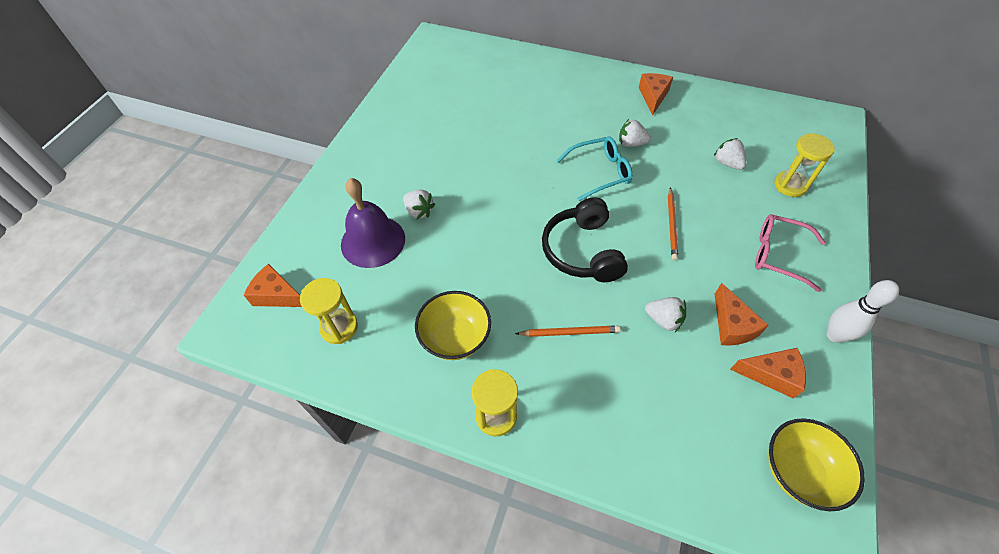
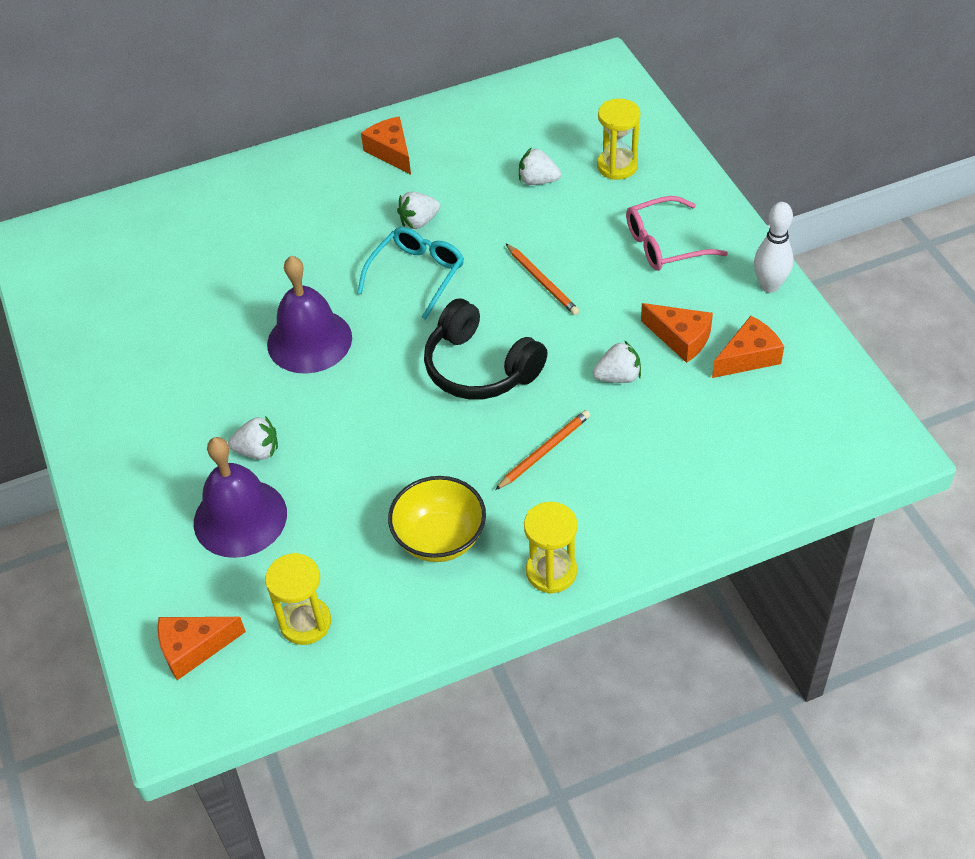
camera: 40 degrees left, 5 degrees down
yellow bowl [768,418,865,511] -> none
none -> purple bell [267,256,352,374]

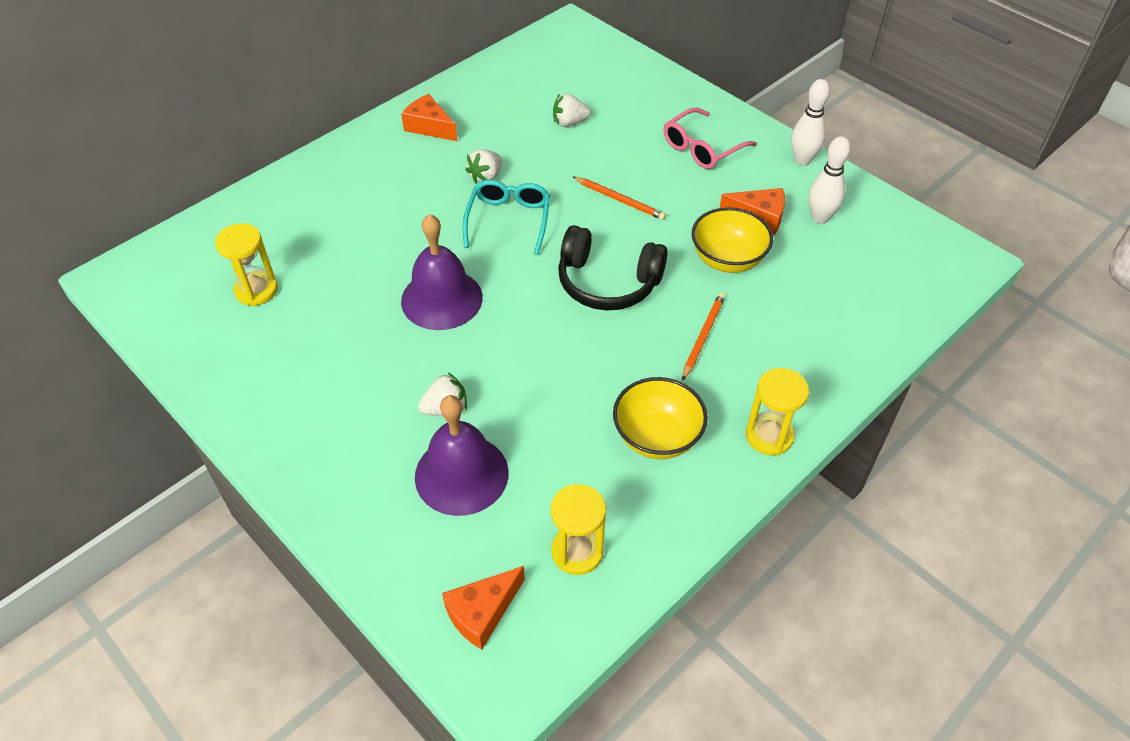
camera: 25 degrees left, 0 degrees up
white strawberry [593,340,641,383] -> yellow bowl [692,207,773,273]
yellow hourglass [597,99,640,180] -> yellow hourglass moved to [215,223,278,306]
orange cheese [712,316,784,378] -> white bowling pin [809,136,851,224]

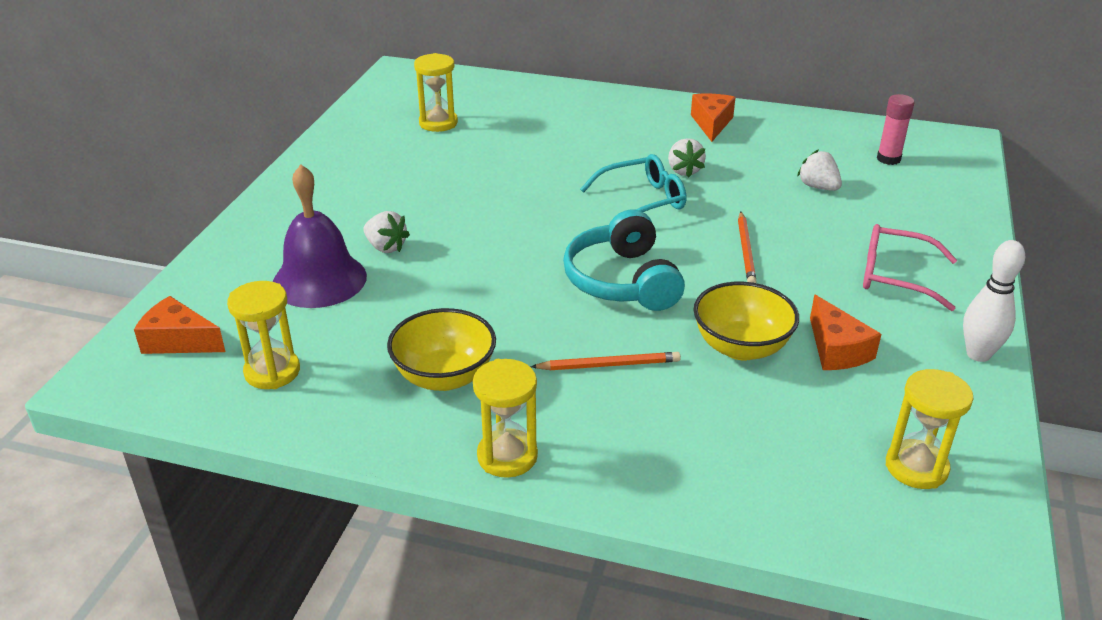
camera: 60 degrees right, 15 degrees down
purple bell [401,214,483,330] -> none
white strawberry [466,149,502,184] -> white strawberry turned 105 degrees counterclockwise [668,138,706,178]
black headphones [558,225,668,311] -> turquoise headphones [563,210,685,311]
white bowling pin [809,136,851,224] -> none
none -> pink glue stick [877,94,915,165]
none -> yellow hourglass [886,369,973,489]

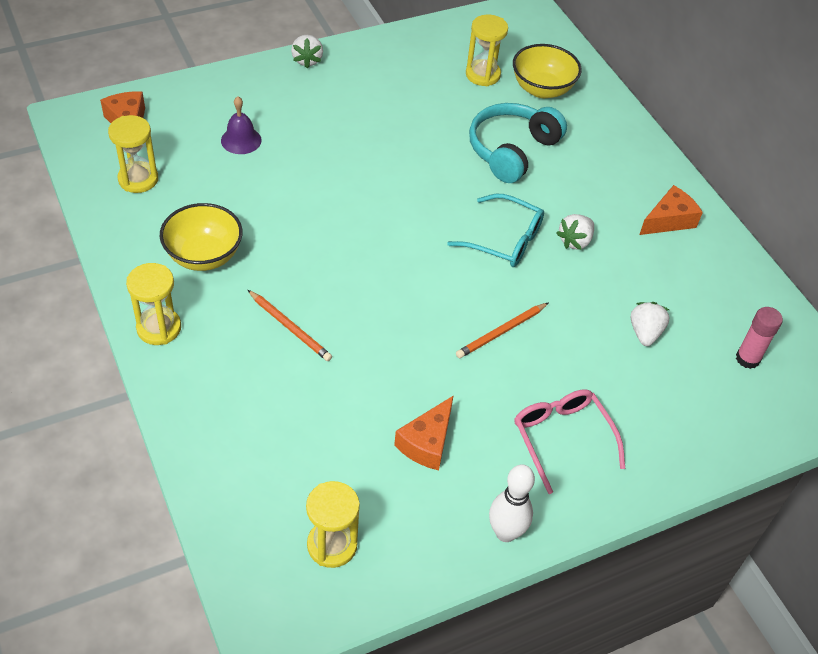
camera: 45 degrees right, 15 degrees up
purple bell [273,165,367,308] -> purple bell [221,96,261,154], size x0.55
white strawberry [363,211,410,253] -> white strawberry moved to [291,35,323,68]
turquoise headphones [563,210,685,311] -> turquoise headphones moved to [469,103,567,183]
yellow bowl [693,282,799,360] -> yellow bowl moved to [513,44,582,98]

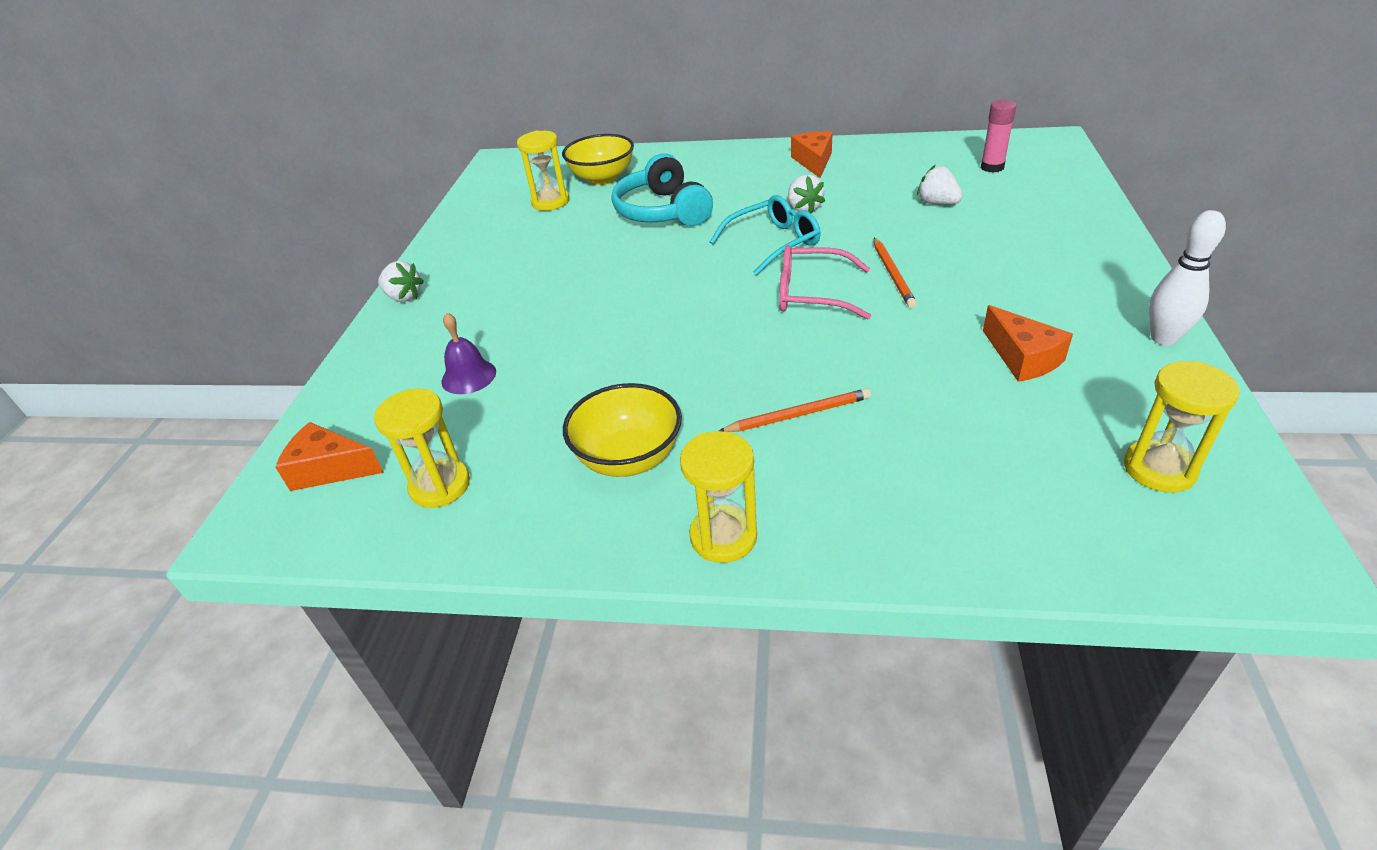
camera: 50 degrees left, 10 degrees down
pink glasses [515,389,625,494] -> pink glasses moved to [779,245,871,320]

